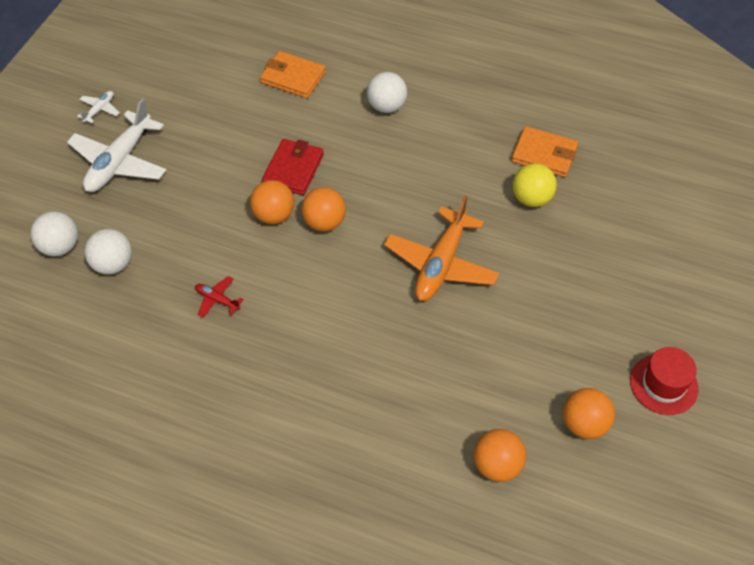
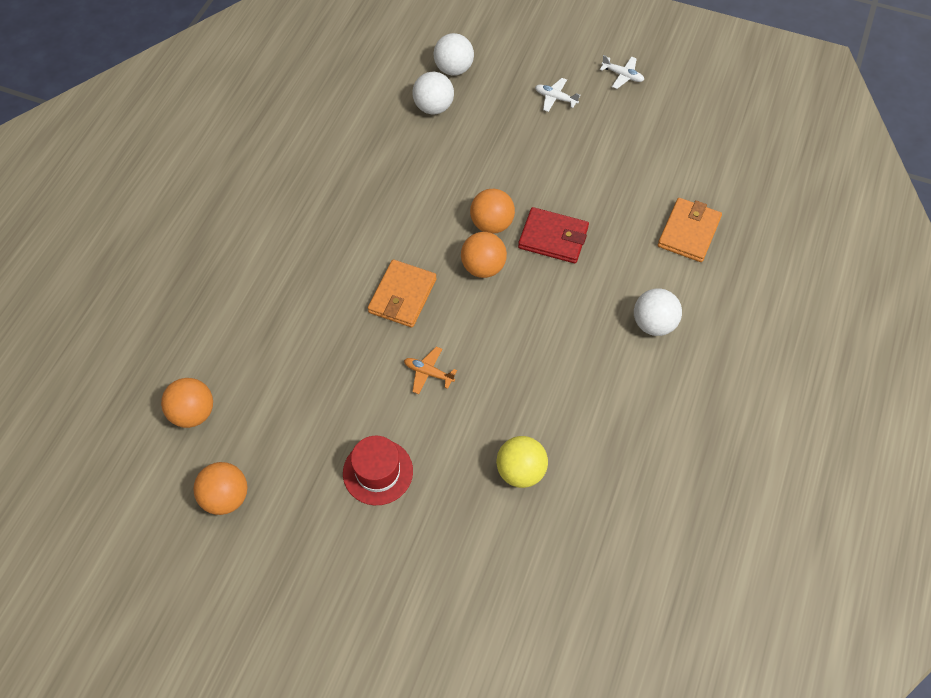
camera: 90 degrees right, 5 degrees up
white plane [67,98,167,192] -> white plane [535,78,580,112], size x0.44
red plane [195,276,244,318] -> none
orange plane [384,195,499,301] -> orange plane [404,347,457,394], size x0.44
orange wallet [511,126,578,177] -> orange wallet moved to [368,259,437,327]
red hat [630,347,698,415] -> red hat moved to [343,436,413,505]

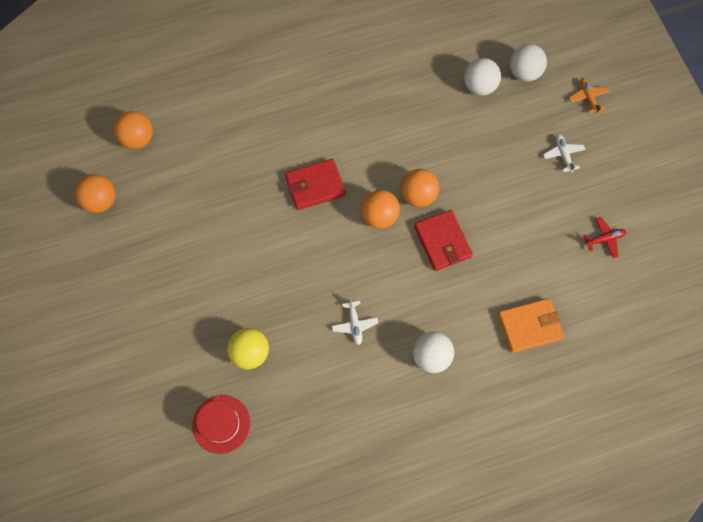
camera: 50 degrees right, 10 degrees up
red hat [343,436,413,505] -> red hat moved to [192,395,250,454]
orange wallet [368,259,437,327] -> red wallet [285,159,346,210]
orange plane [404,347,457,394] -> orange plane moved to [569,78,610,114]
white plane [600,55,644,89] -> white plane moved to [332,298,378,345]
none -> red plane [583,217,626,258]

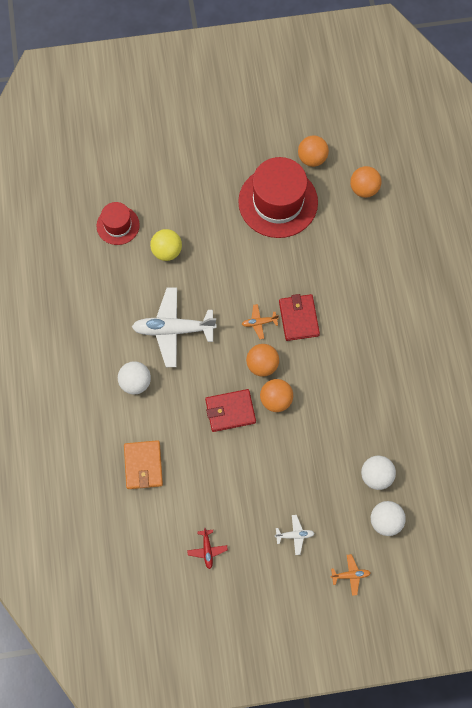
camera: 100 degrees right, 0 degrees up
white plane [332,298,378,345] -> white plane [132,288,217,367], size x2.26
none -> red hat [238,157,318,238]
none -> orange plane [242,304,279,339]

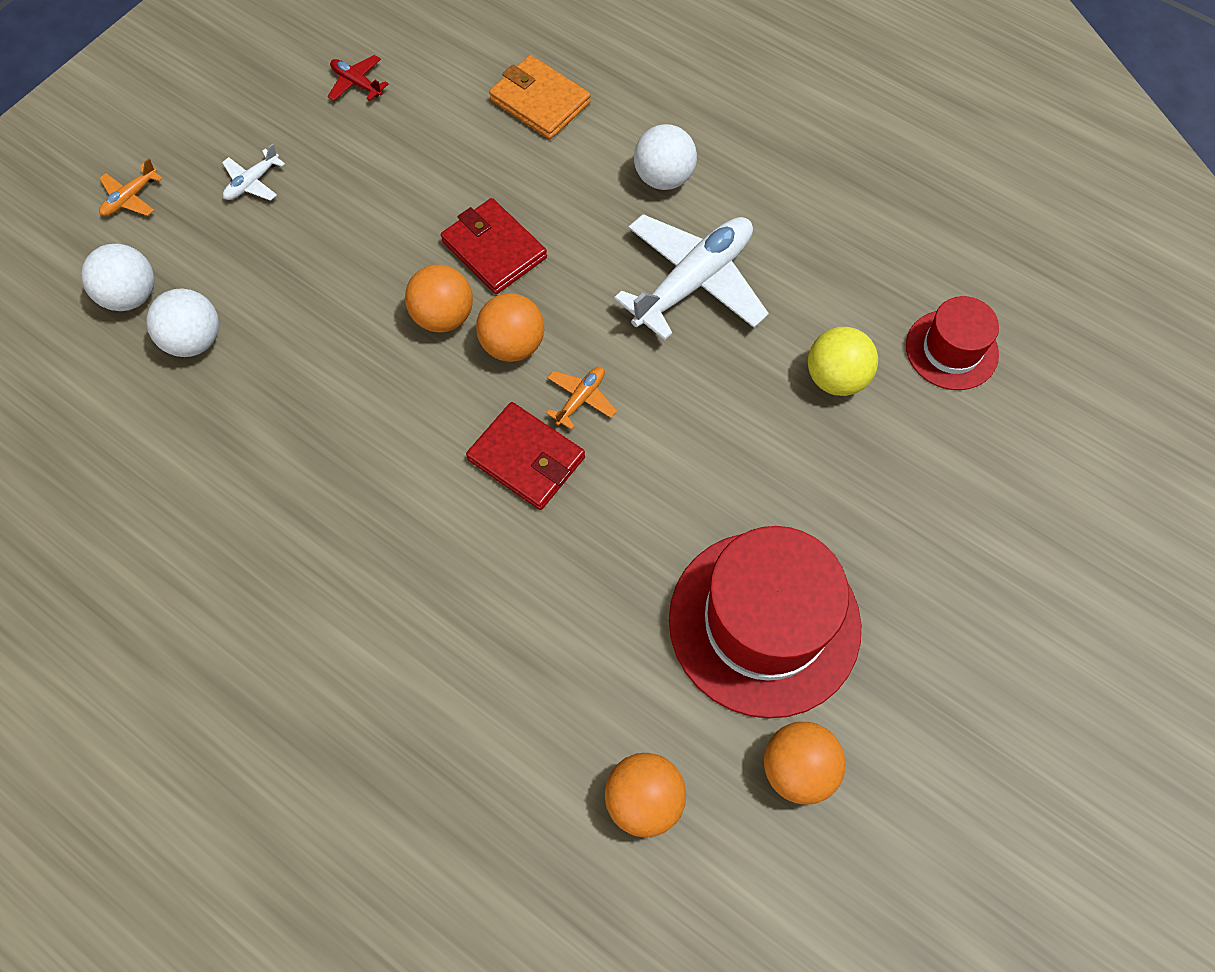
camera: 135 degrees right, 5 degrees down
red wallet [205,389,256,432] -> red wallet turned 75 degrees counterclockwise [441,198,547,294]

